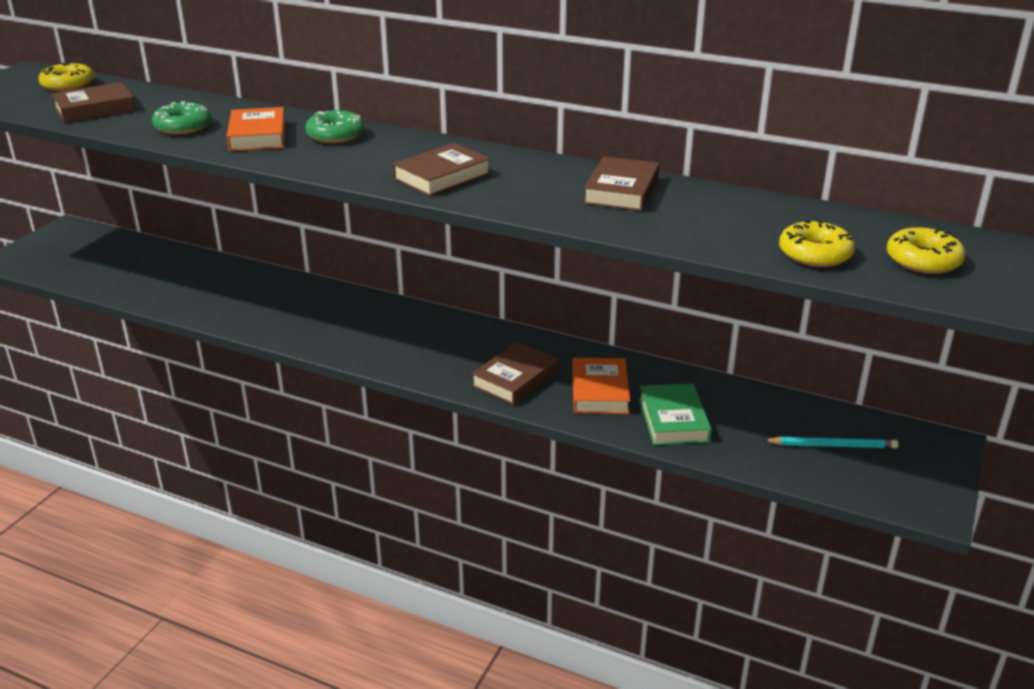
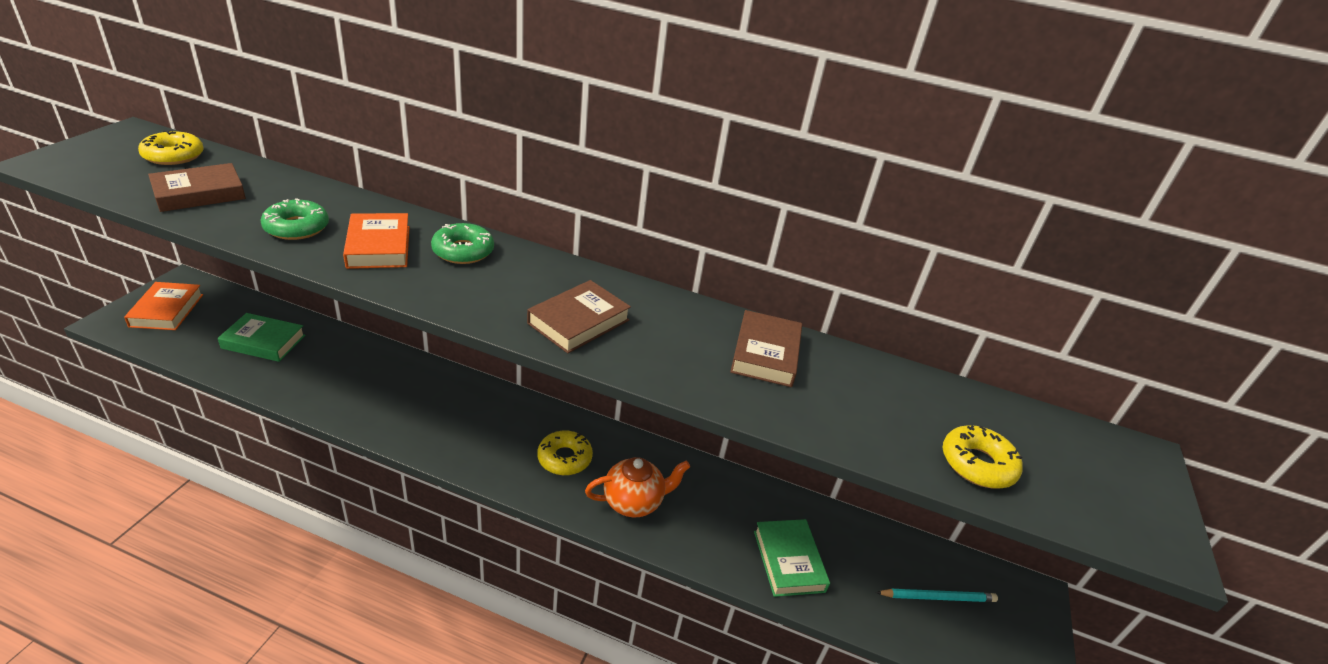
camera: 10 degrees left, 5 degrees up
brown book [471,342,558,405] -> orange teapot [585,457,690,517]
orange book [572,358,630,414] -> orange book moved to [124,282,203,330]
yellow donut [887,227,966,274] -> yellow donut moved to [537,431,593,475]
none -> green book [218,313,305,362]

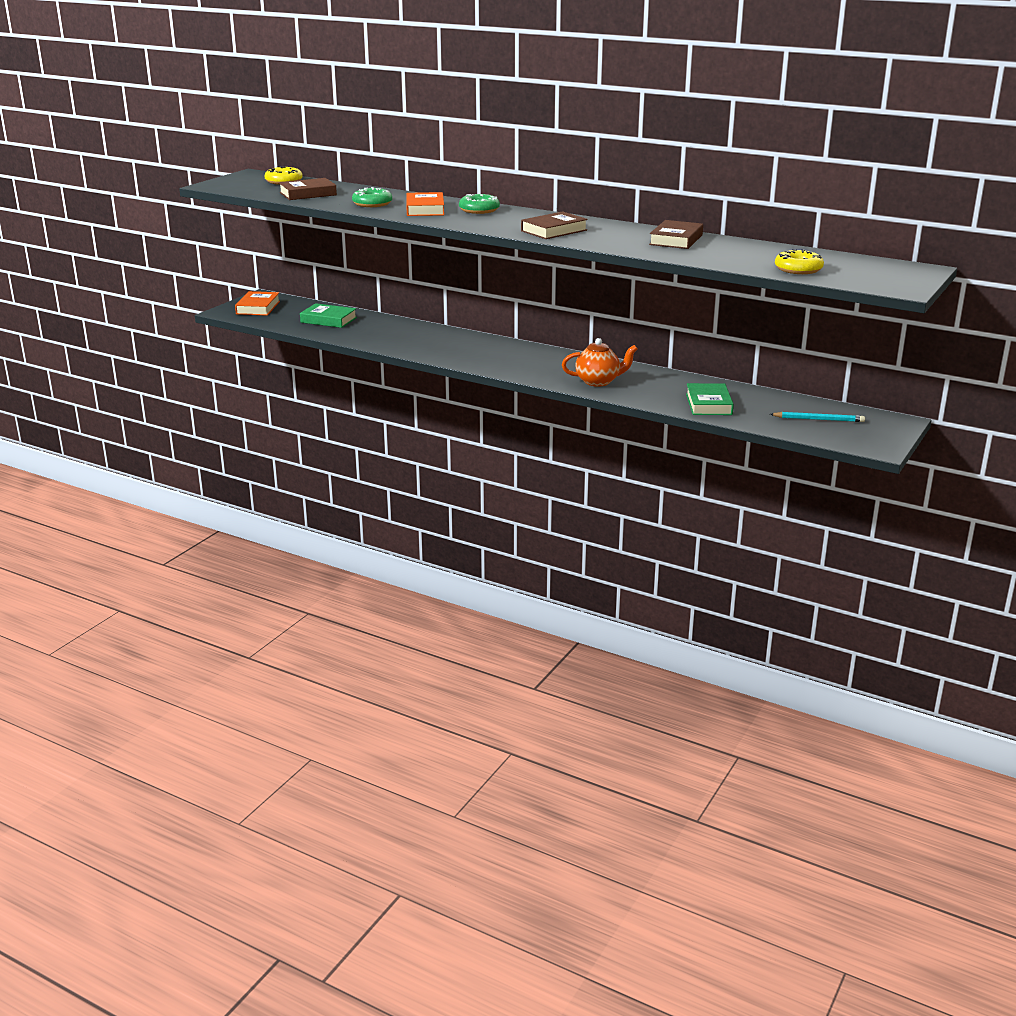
camera: 15 degrees right, 10 degrees down
yellow donut [537,431,593,475] -> none

